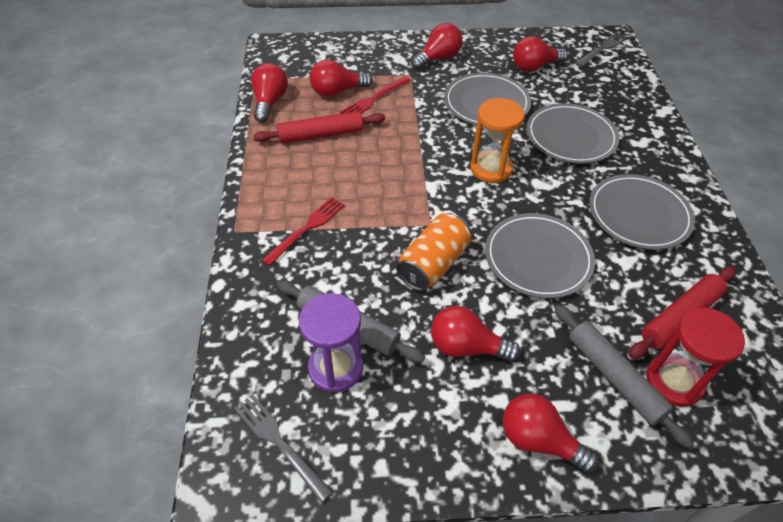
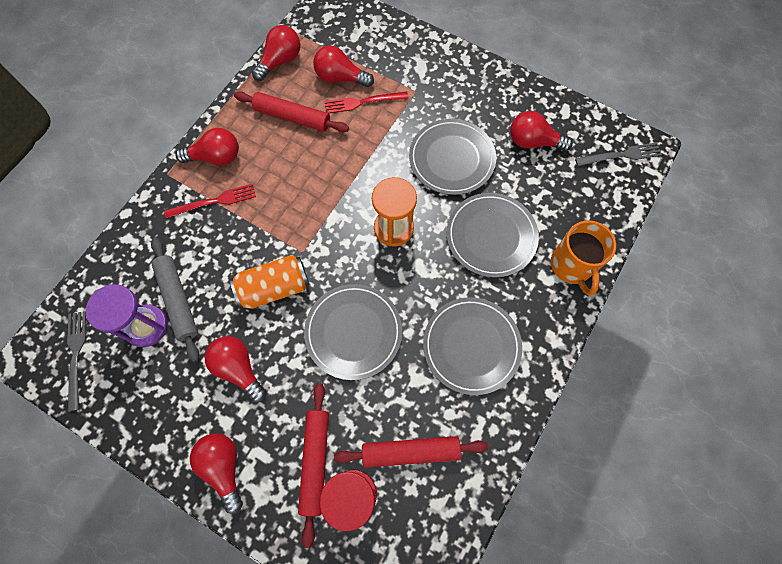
camera: 35 degrees right, 20 degrees up
red light bulb [411,23,462,70] -> red light bulb moved to [175,128,239,165]
grey rolling pin [554,305,694,449] -> red rolling pin [298,383,329,548]
none -> orange mug [551,220,616,296]

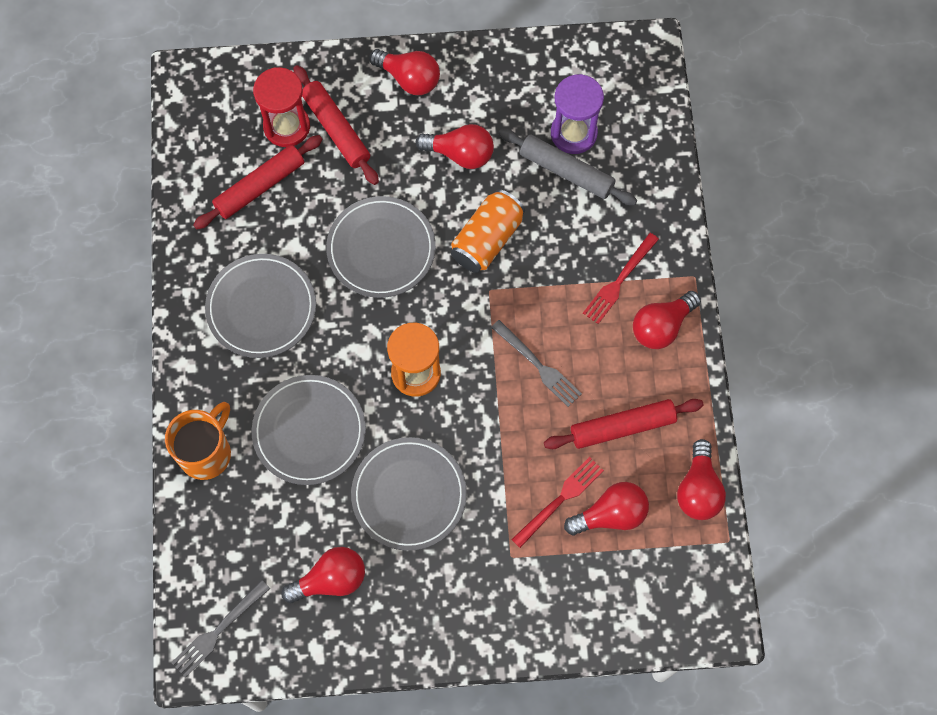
camera: 145 degrees right, 0 degrees up
grey fork [67,311,86,411] -> grey fork moved to [491,320,582,407]
orange mug [551,220,616,296] -> orange mug turned 75 degrees clockwise [165,402,231,480]

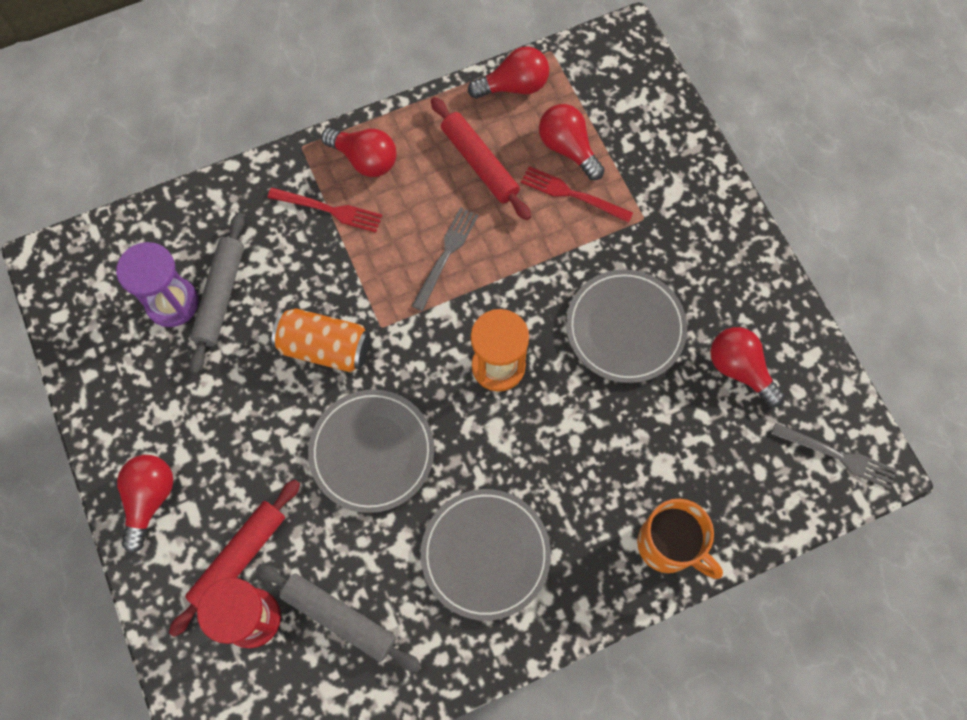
camera: 110 degrees left, 0 degrees up
orange mug [165,402,231,480] -> orange mug turned 150 degrees counterclockwise [637,499,723,579]
red rolling pin [193,135,323,229] -> grey rolling pin [256,564,421,672]
grey plate [252,375,366,485] -> none
red light bulb [416,124,494,169] -> none

